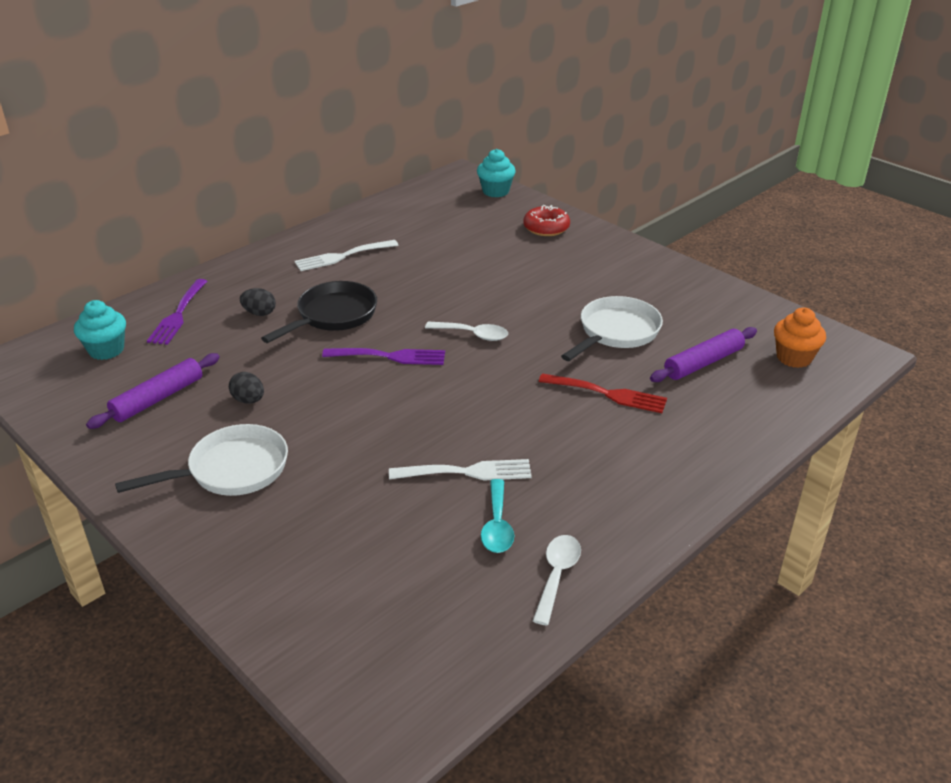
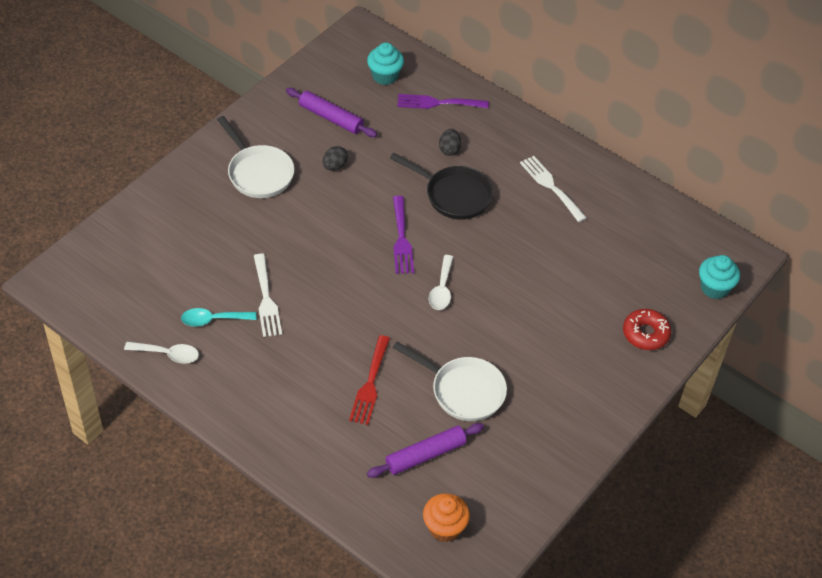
camera: 80 degrees right, 15 degrees up
purple rolling pin [650,327,757,382] -> purple rolling pin turned 75 degrees counterclockwise [367,423,484,478]

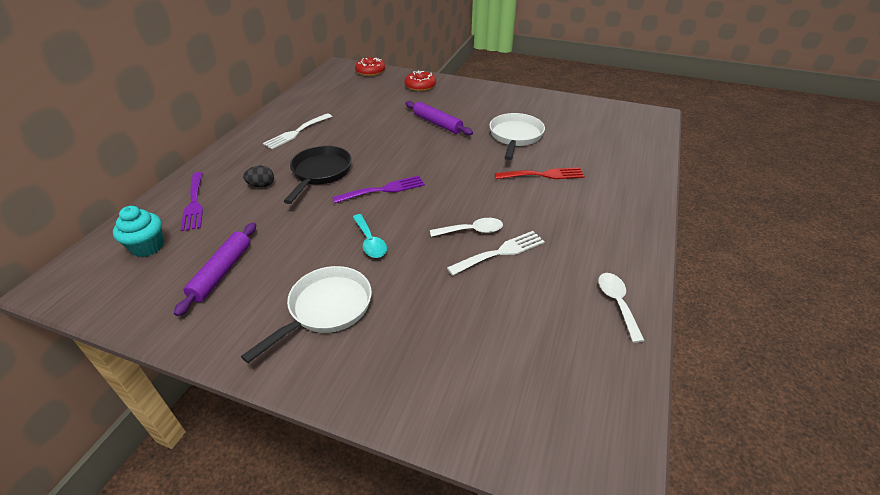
camera: 105 degrees left, 10 degrees down
turquoise spoon [181,308,256,326] -> turquoise spoon moved to [353,214,387,258]
black egg [323,146,348,171] -> none
purple rolling pin [367,423,484,478] -> purple rolling pin moved to [405,101,473,135]
orange cupcake [423,493,470,542] -> none
white spoon [429,255,453,310] -> white spoon moved to [430,218,503,237]
turquoise cupcake [699,255,740,299] -> red donut [355,58,385,76]

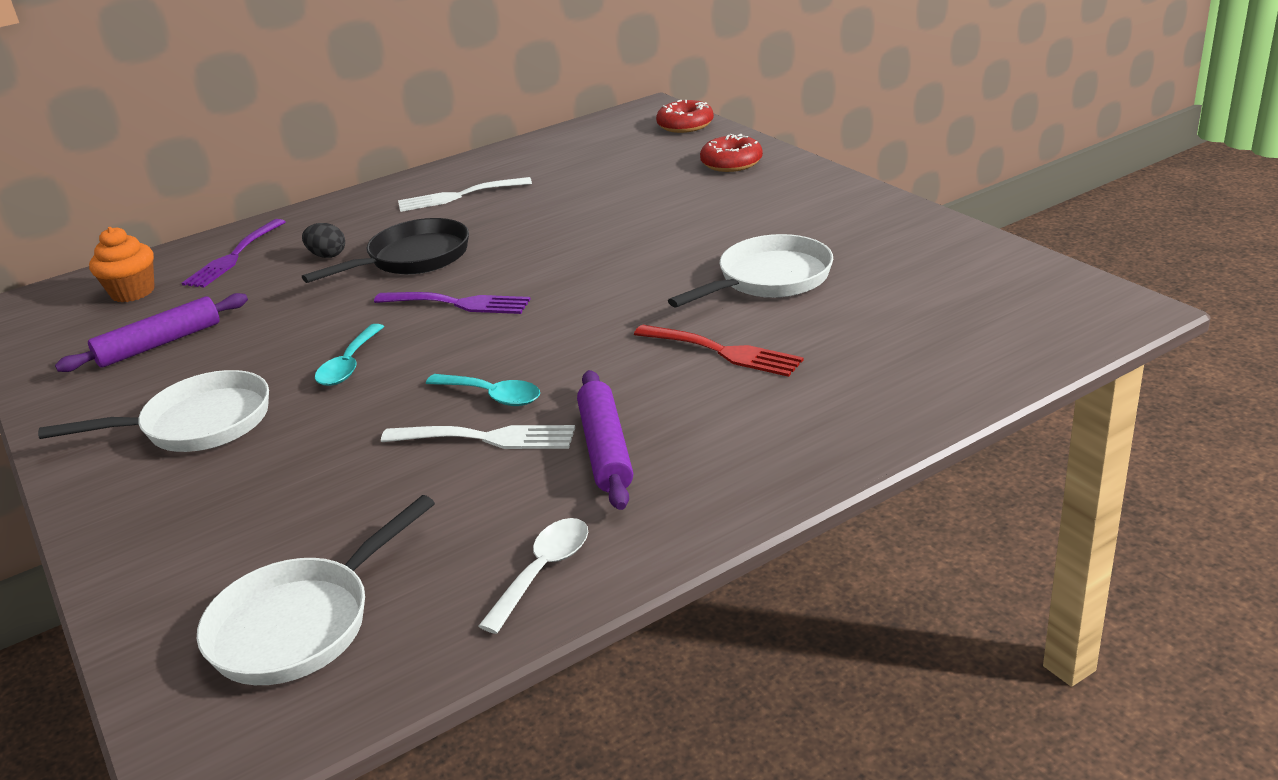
camera: 40 degrees right, 10 degrees down
turquoise cupcake [113,206,164,257] -> orange cupcake [89,227,155,302]
purple rolling pin [405,101,473,135] -> purple rolling pin moved to [577,370,633,510]
white spoon [430,218,503,237] -> turquoise spoon [426,374,540,406]
none -> white pan [197,495,435,685]

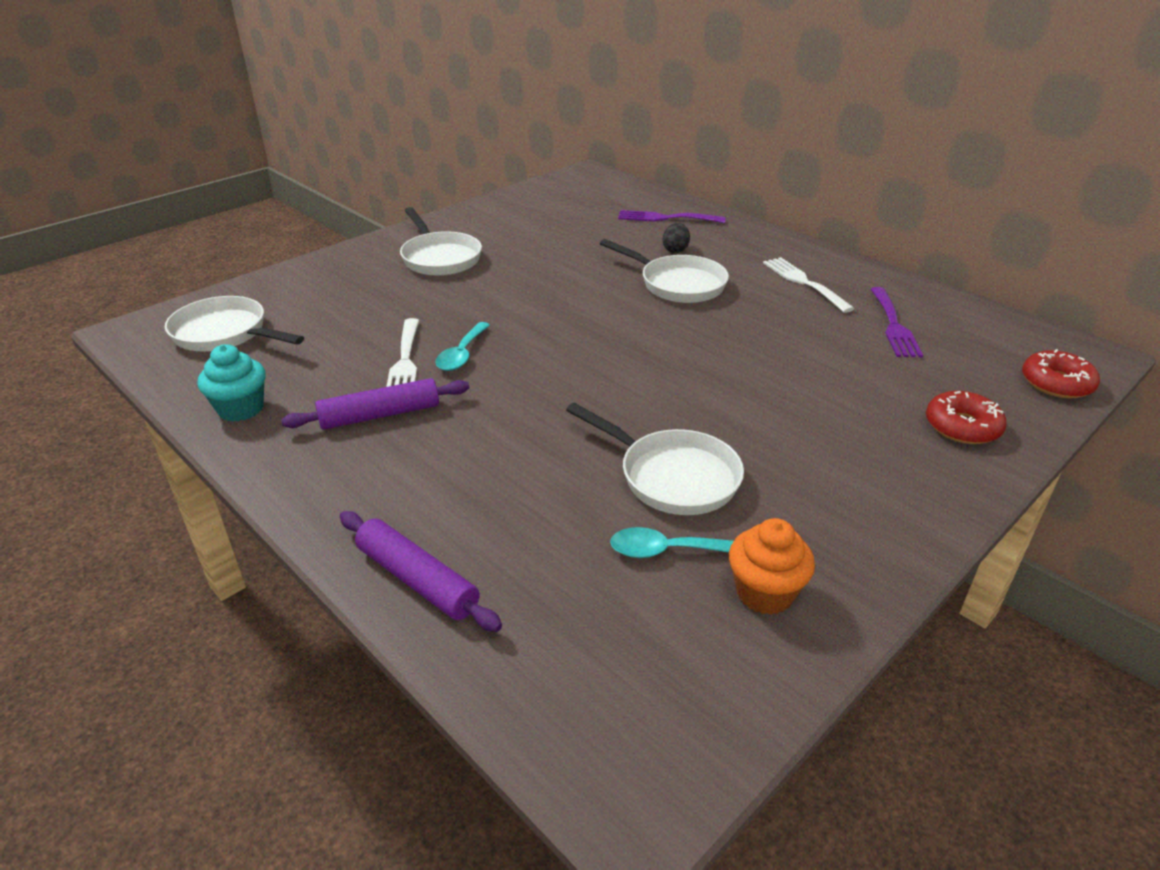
camera: 75 degrees right, 5 degrees up
purple rolling pin [55,293,248,372] -> purple rolling pin moved to [340,511,502,632]
orange cupcake [89,227,155,302] -> orange cupcake moved to [729,518,815,615]
black pan [302,218,469,283] -> white pan [600,239,729,303]
turquoise spoon [315,324,384,386] -> turquoise spoon moved to [610,527,734,558]
purple fork [374,292,531,314] -> purple fork moved to [871,287,923,358]
white spoon [479,518,588,634] -> turquoise cupcake [198,344,266,422]
red fork [634,325,804,377] -> none

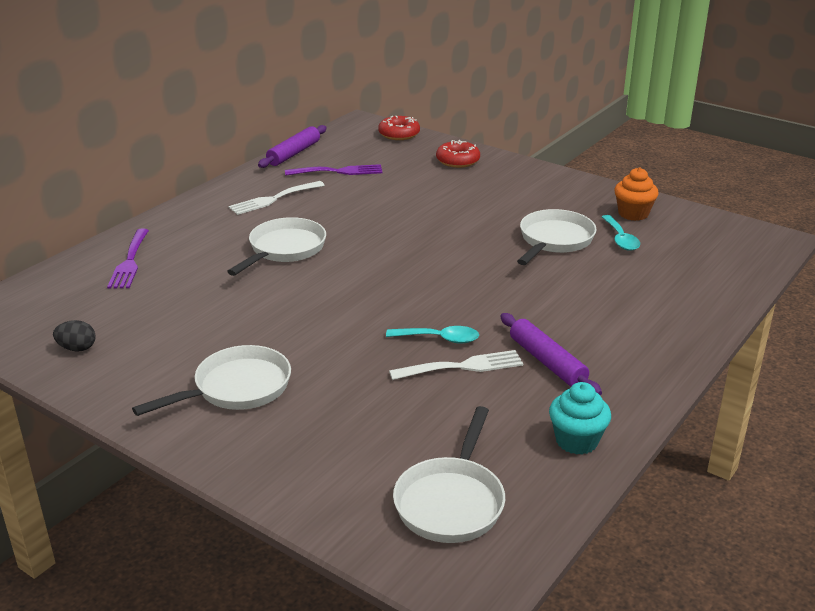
camera: 100 degrees left, 5 degrees down
purple rolling pin [340,511,502,632] -> purple rolling pin moved to [258,125,327,168]
black egg [663,223,690,253] -> black egg moved to [53,320,96,352]

